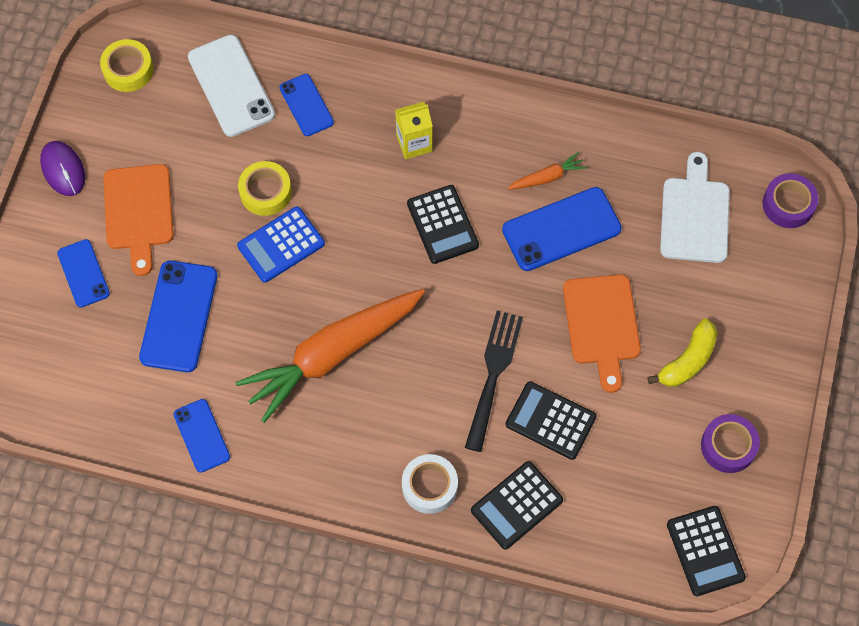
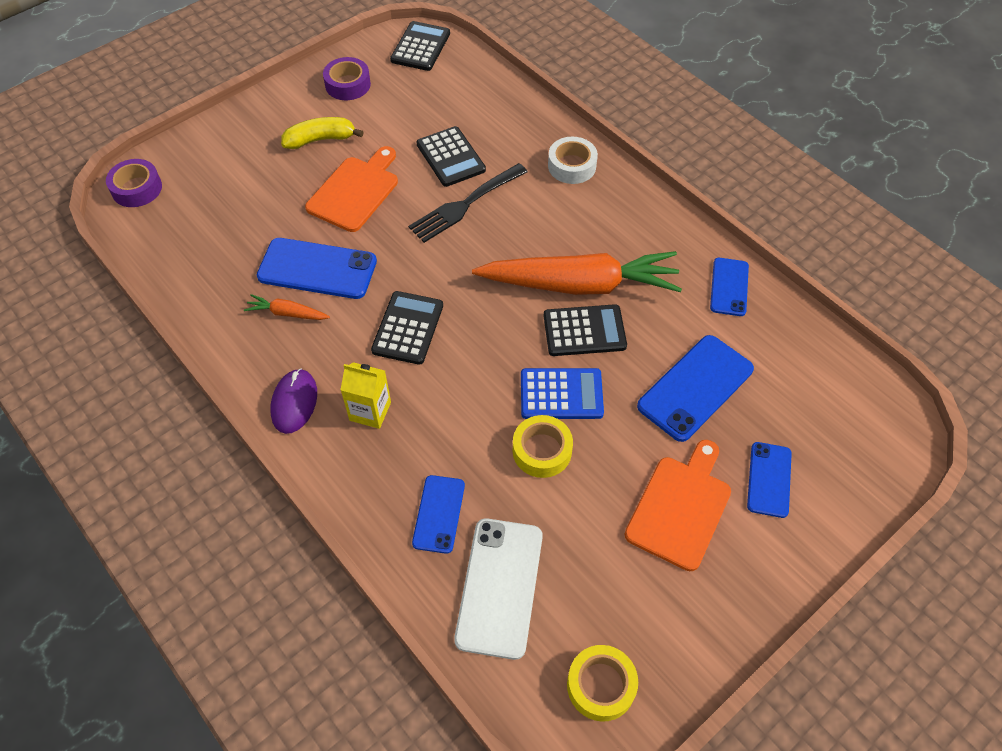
camera: 145 degrees left, 10 degrees down
purple mouse [40,141,85,196] -> purple mouse moved to [270,368,317,434]
black calculator [471,461,563,550] -> black calculator moved to [544,304,627,356]
white cutting board [660,152,730,263] -> none

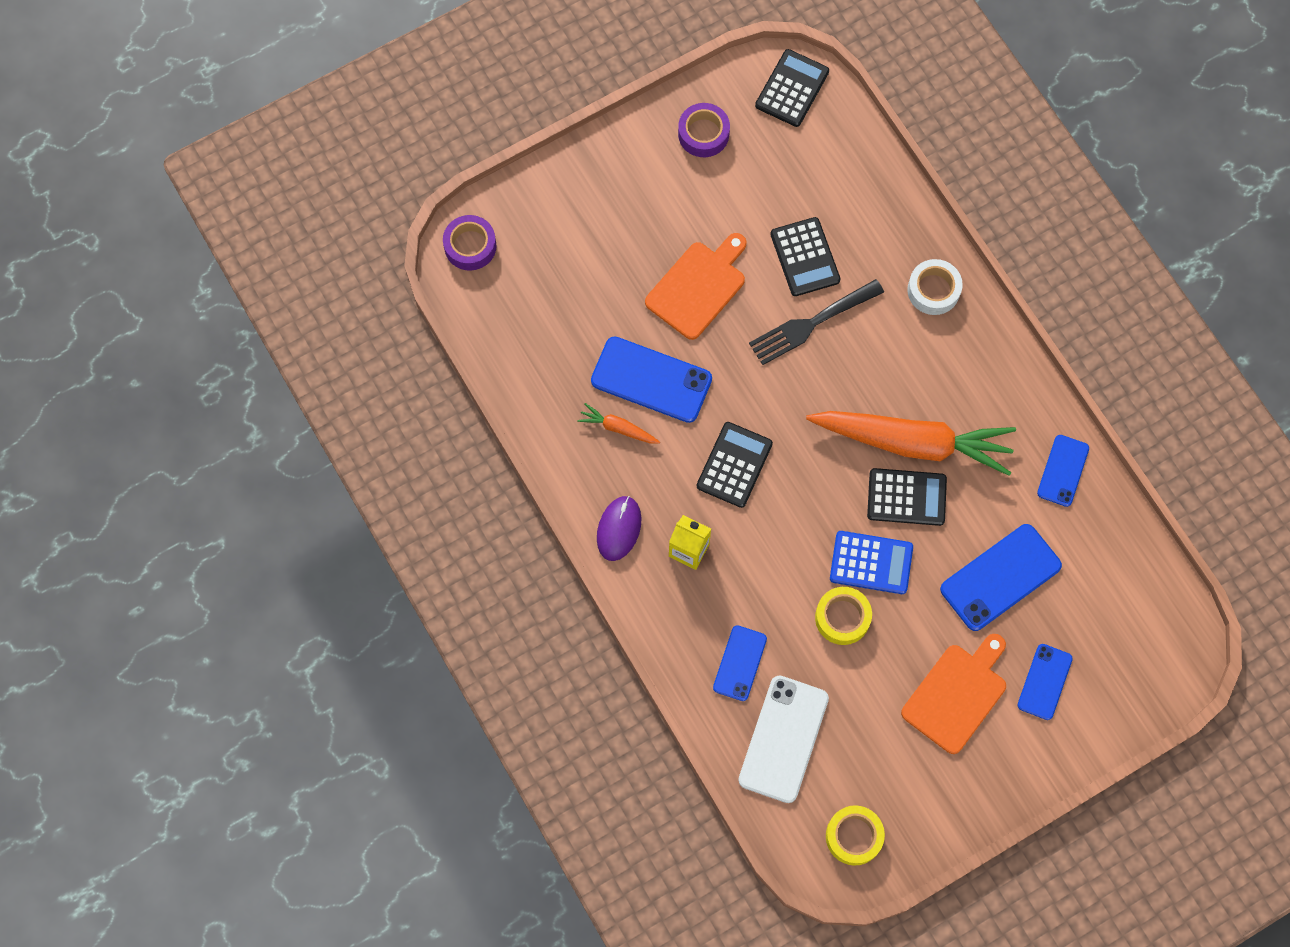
camera: 10 degrees right, 15 degrees up
yellow banana [281,117,363,149] -> none

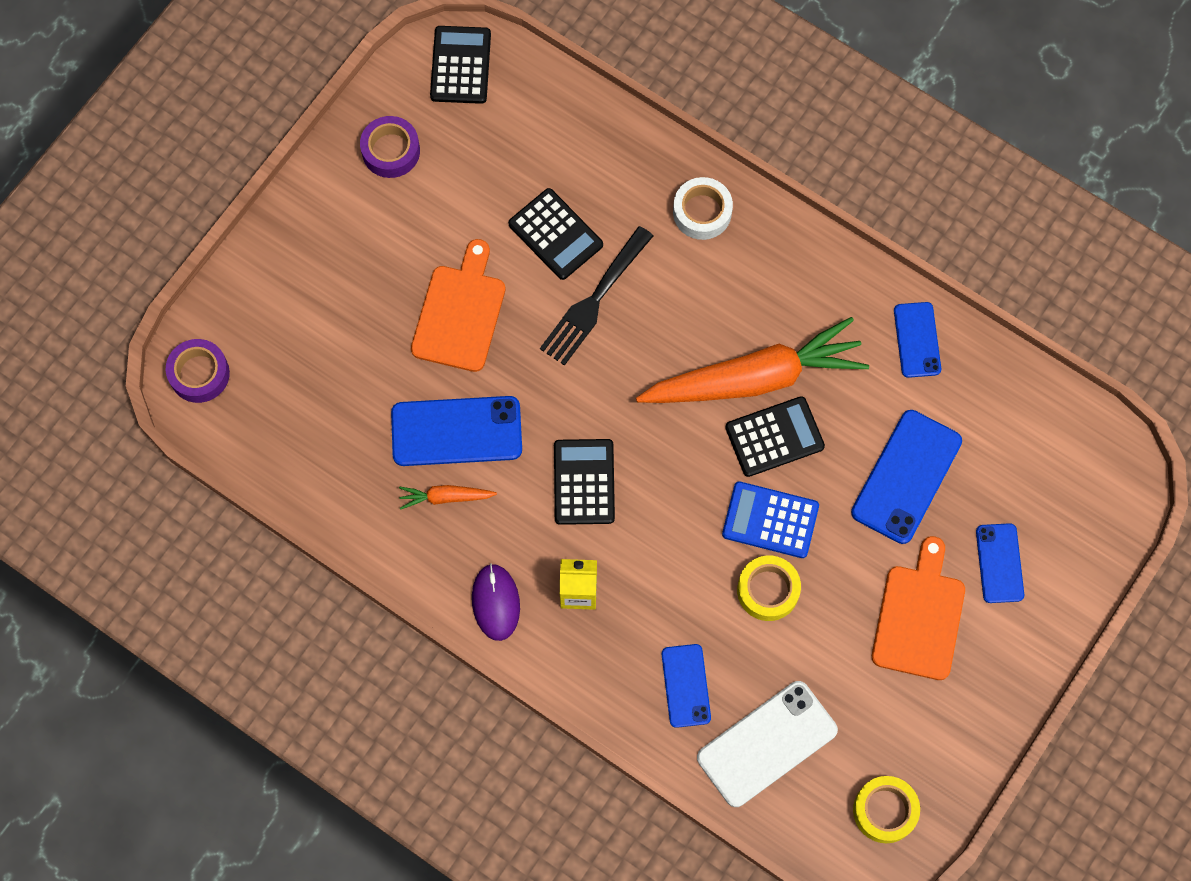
camera: 25 degrees left, 0 degrees up
white phone [738,676,829,803] -> white phone turned 60 degrees clockwise [697,681,838,807]
blue calculator [830,531,913,594] -> blue calculator turned 150 degrees counterclockwise [722,481,819,558]

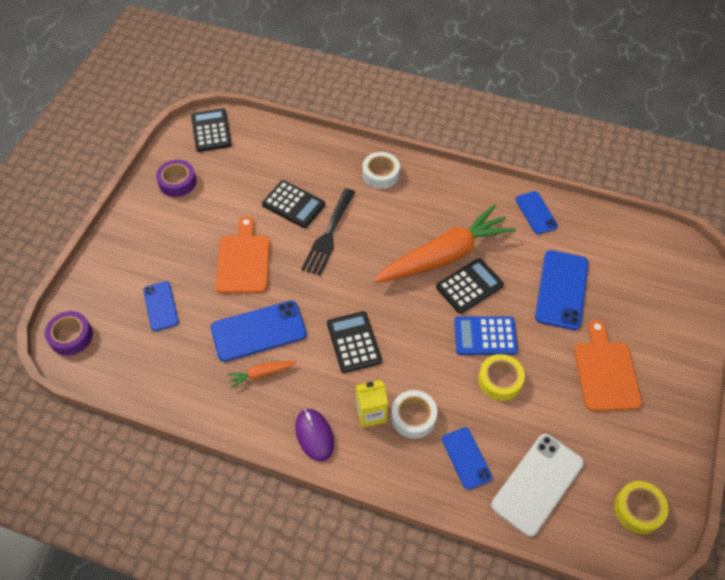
camera: 15 degrees left, 15 degrees down
blue phone [976,523,1024,603] -> blue phone moved to [143,281,179,331]
none -> white tape [391,390,437,439]

